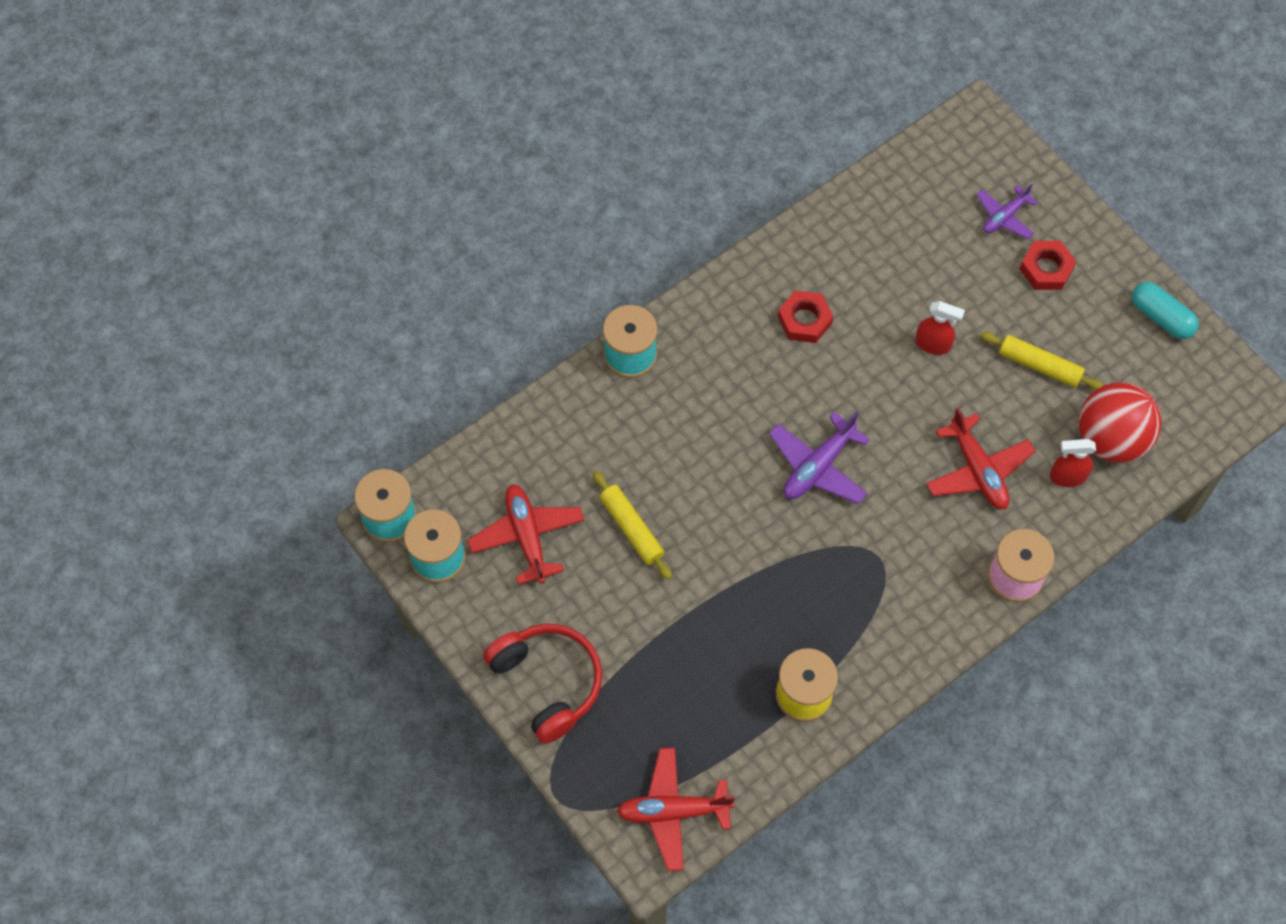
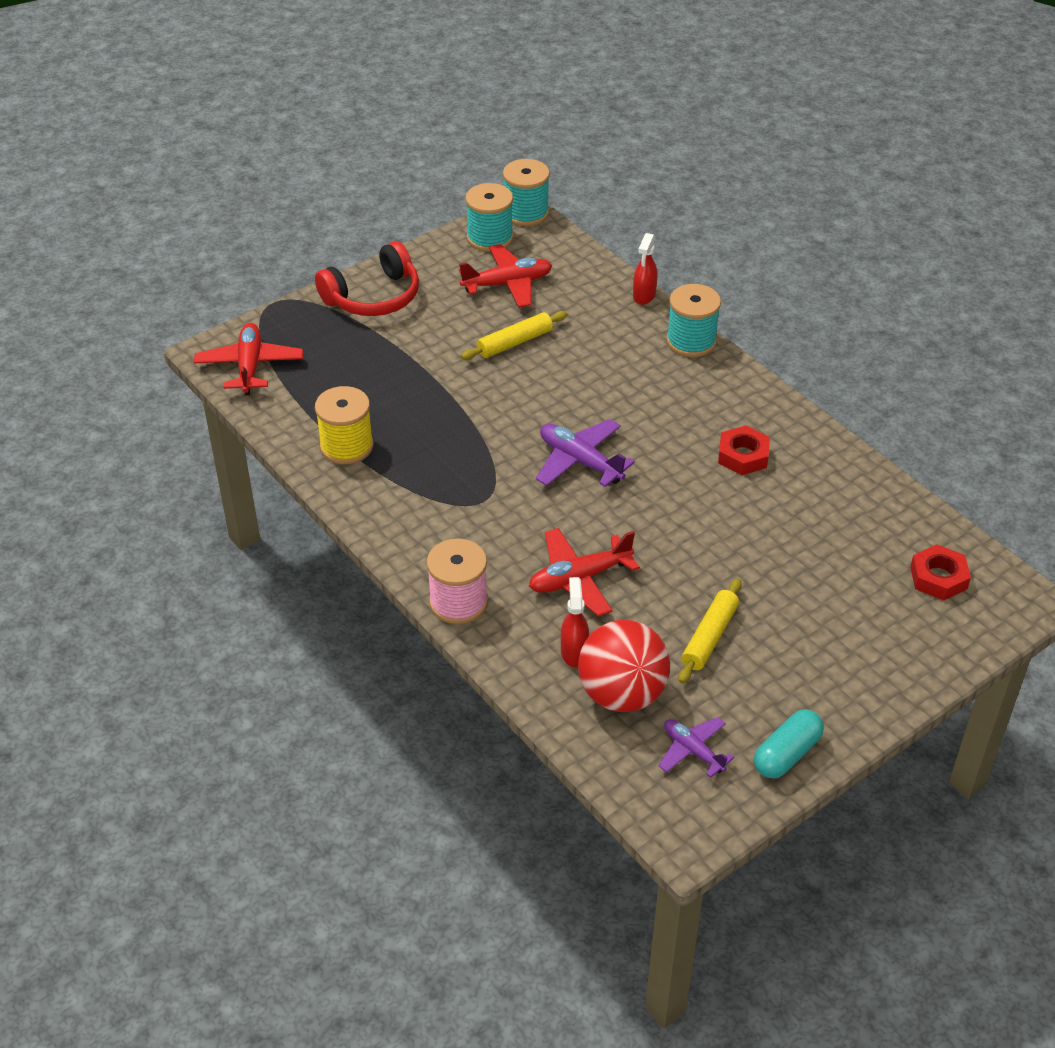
camera: 90 degrees right, 20 degrees down
red spray bottle [915,301,965,355] -> red spray bottle moved to [633,233,658,305]
purple plane [976,184,1038,239] -> purple plane moved to [659,717,734,778]
red nut [1020,241,1077,290] -> red nut moved to [910,544,971,600]

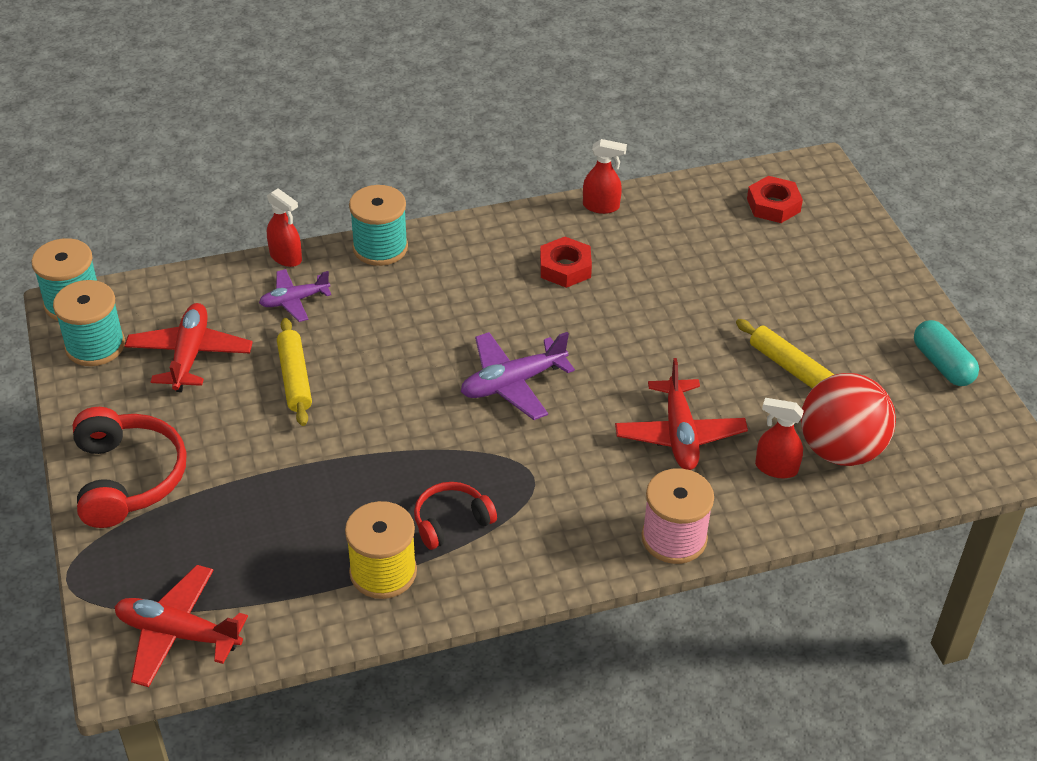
camera: 70 degrees left, 0 degrees up
purple plane [659,717,734,778] -> purple plane moved to [259,269,331,322]
none -> red headphones [414,482,497,550]
none -> red spray bottle [583,139,627,214]

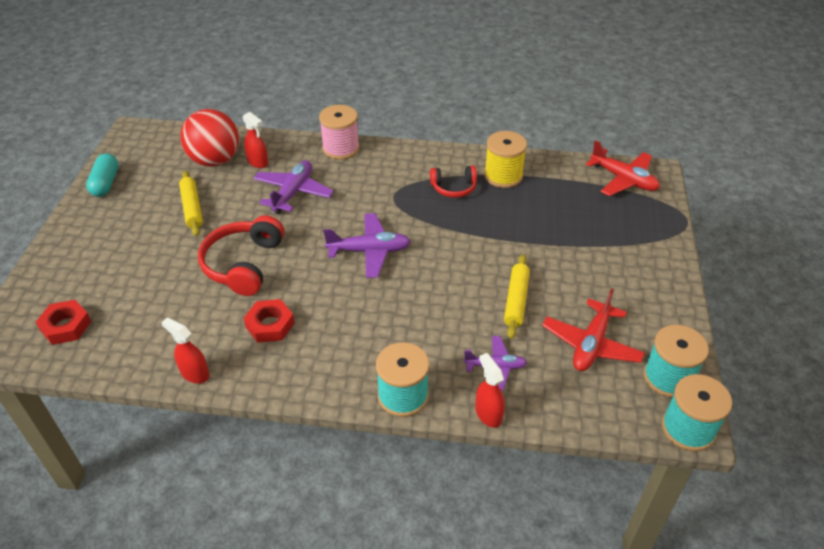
camera: 155 degrees left, 0 degrees up
red headphones [73,407,187,528] -> red headphones moved to [198,215,284,296]
red plane [615,358,748,470] -> purple plane [253,160,334,214]

